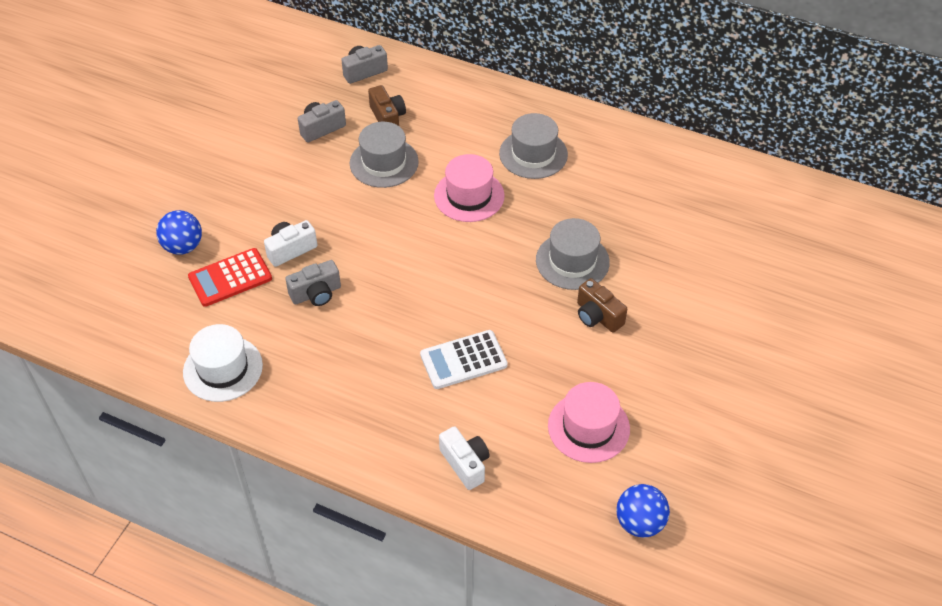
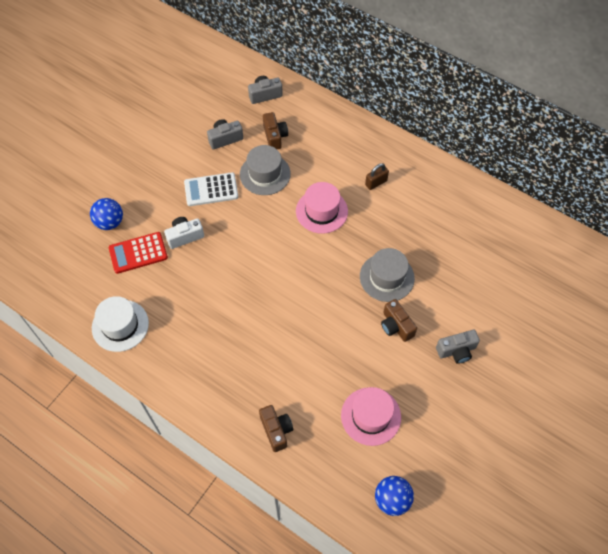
camera: 10 degrees right, 10 degrees up
grey camera [285,260,341,306] -> grey camera moved to [436,330,480,364]
white calculator [420,330,508,389] -> white calculator moved to [184,172,238,206]
white camera [439,426,490,490] -> brown camera [259,405,293,452]
grey hat [499,113,568,179] -> brown padlock [365,163,389,190]

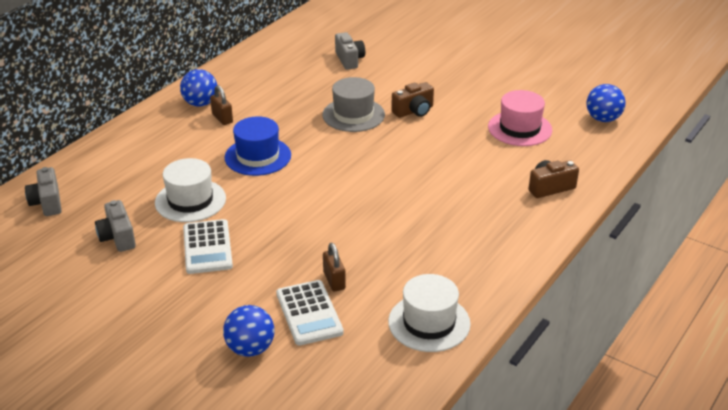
camera: 90 degrees left, 25 degrees down
red calculator [109,232,168,274] -> white calculator [276,280,344,346]
white camera [164,217,204,249] -> none
grey hat [240,145,291,195] -> white hat [155,158,226,222]
brown camera [263,112,288,149] -> none
pink hat [296,182,348,234] -> blue hat [225,116,291,176]
grey camera [436,330,480,364] -> grey camera moved to [335,32,365,70]
none -> blue ball [180,69,217,107]
none -> brown padlock [323,243,346,292]

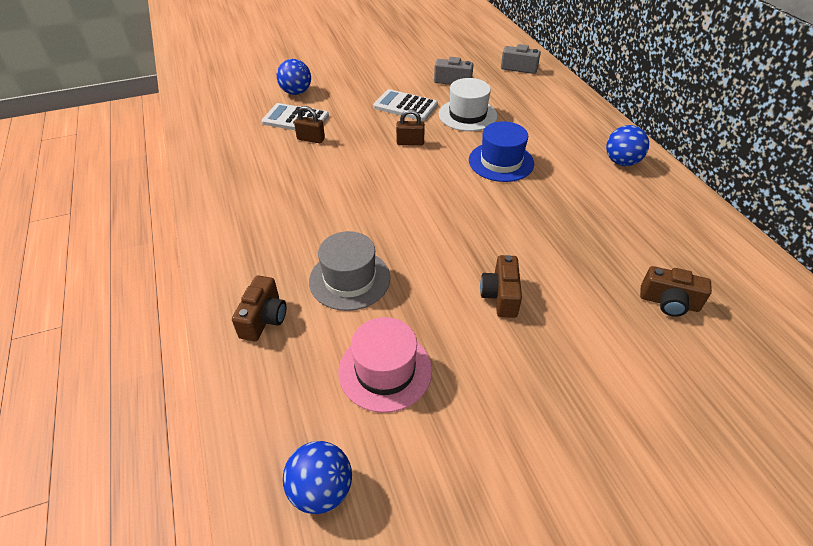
camera: 125 degrees right, 10 degrees up
brown padlock [210,85,233,125] -> brown padlock moved to [396,109,425,145]
grey hat [322,77,385,132] -> grey hat moved to [309,231,390,311]
grey camera [335,32,365,70] -> brown camera [640,266,712,317]
white hat [388,274,471,352] -> none

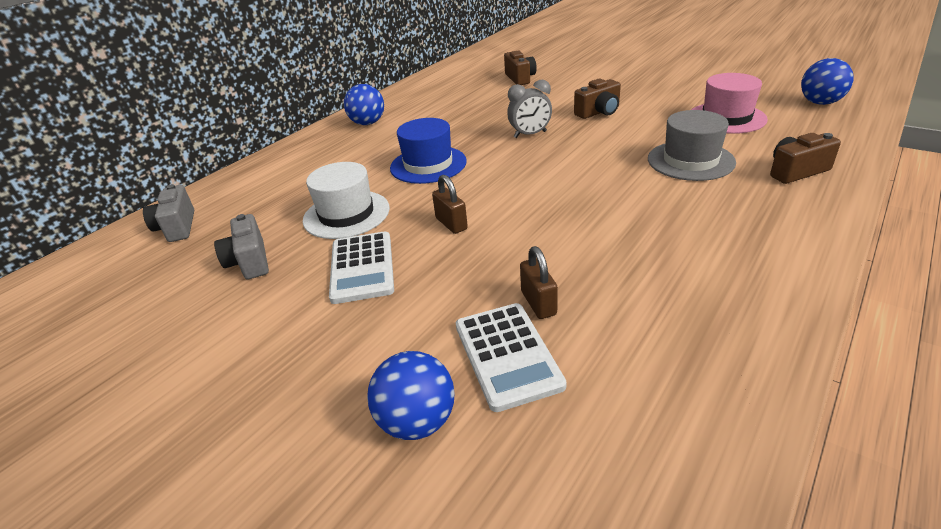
camera: 120 degrees left, 10 degrees down
none -> grey clock [507,80,552,138]

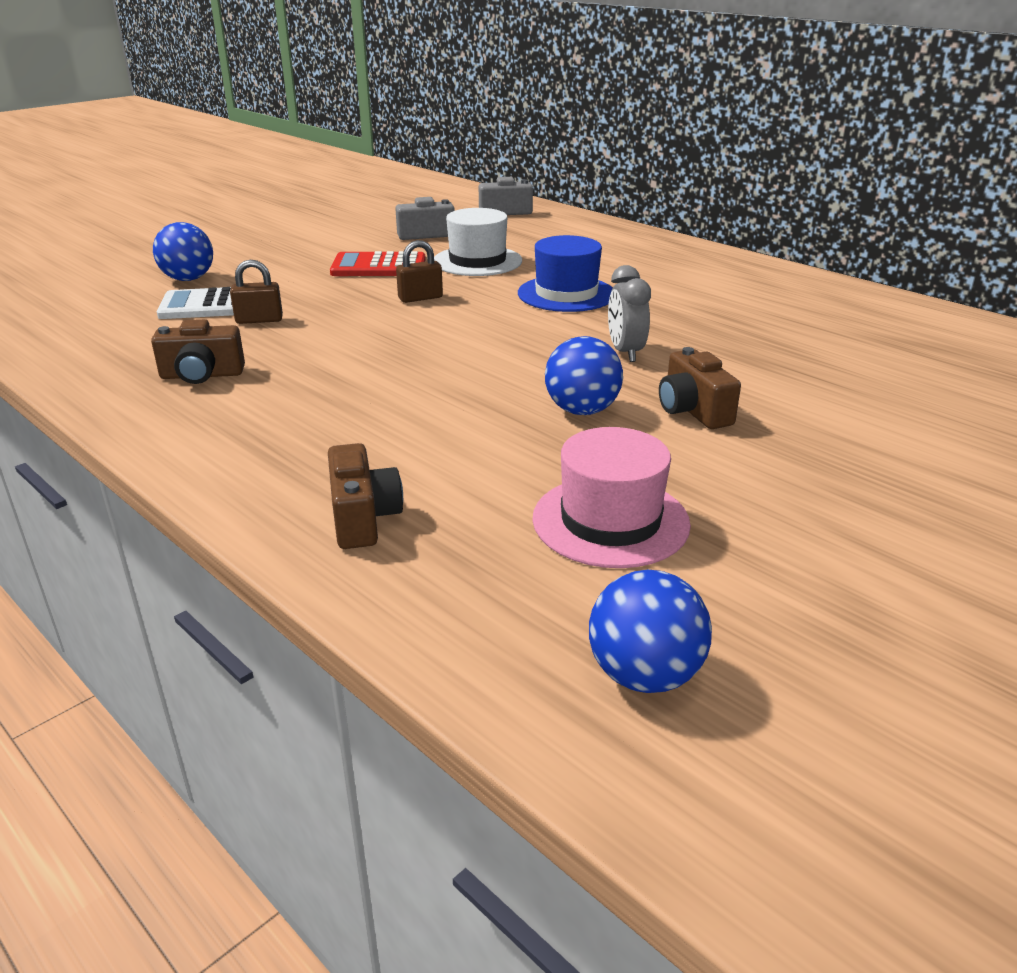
camera: 95 degrees right, 5 degrees down
white calculator [329,231,394,304] -> red calculator [330,251,426,276]
blue ball [344,84,384,125] -> blue ball moved to [545,336,623,415]
brown camera [504,50,537,85] -> brown camera moved to [151,319,245,384]
grey hat [648,110,736,181] -> none

